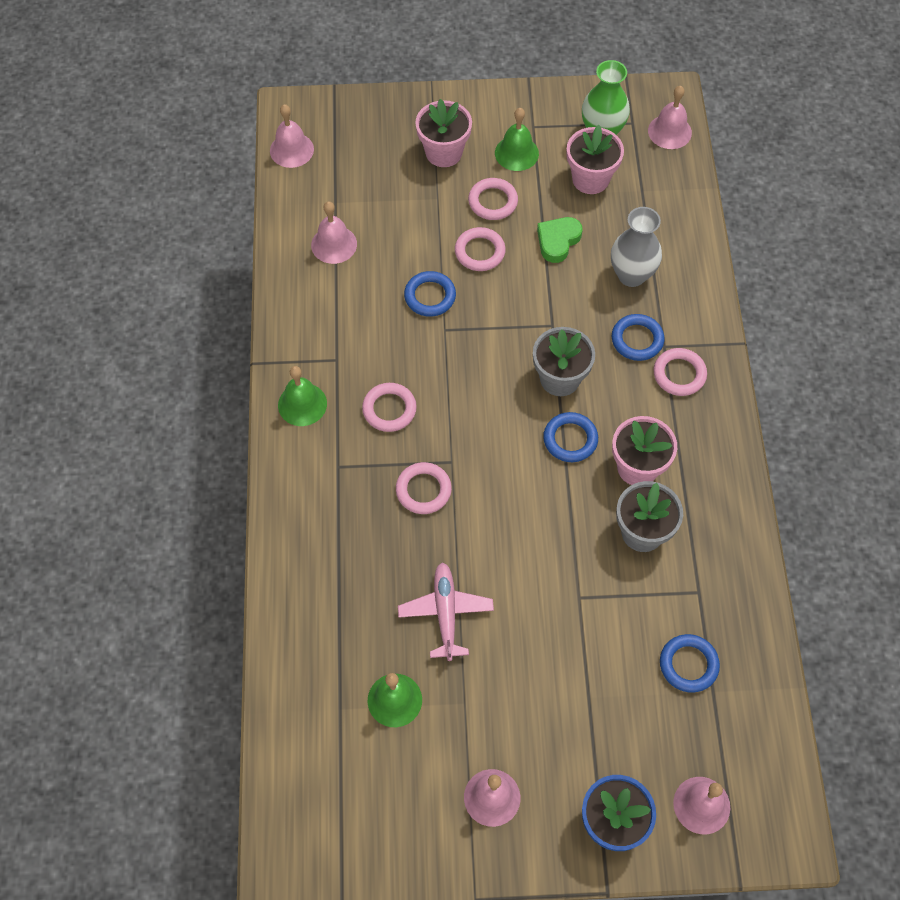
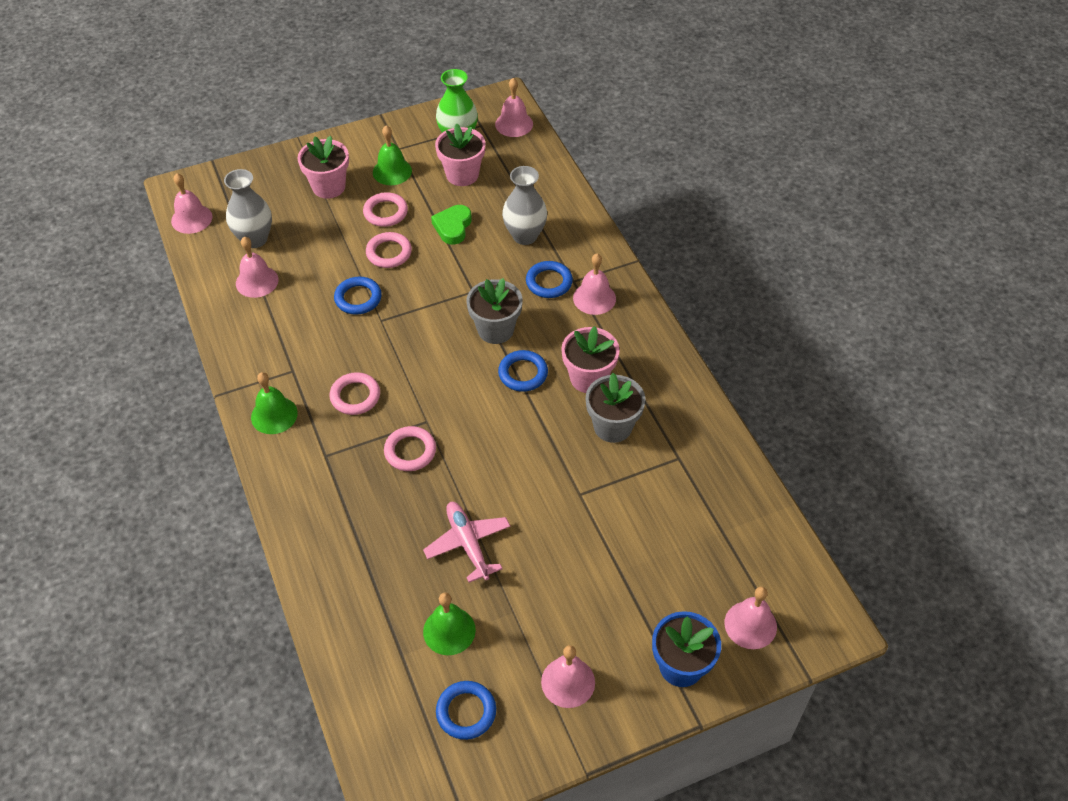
camera: 20 degrees left, 10 degrees down
pink ring [653,348,707,396] -> pink bell [573,254,616,315]
blue ring [660,634,720,692] -> blue ring moved to [436,681,496,740]
none -> grey vase [224,169,272,248]

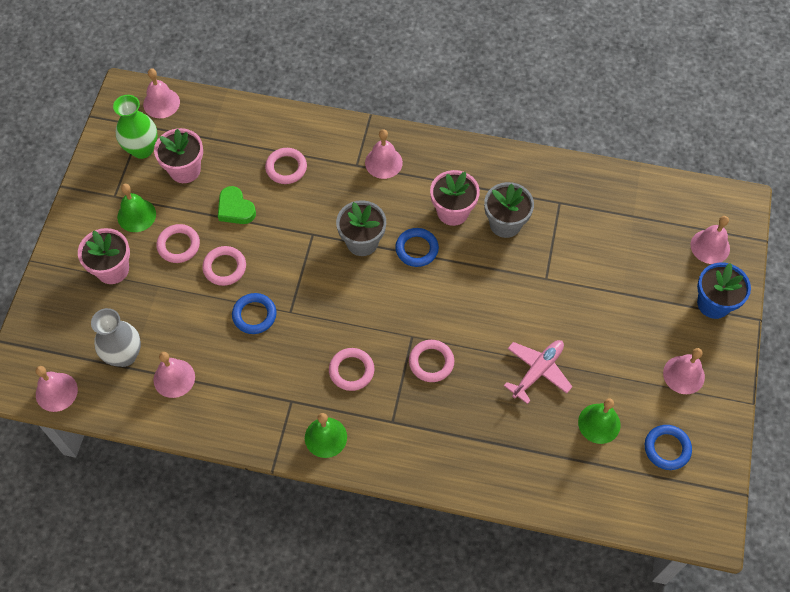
camera: 55 degrees left, 10 degrees up
pink plane [423,502,510,583] -> pink plane turned 120 degrees clockwise [504,340,572,404]
grey vase [502,166,547,245] -> pink ring [265,148,307,184]
blue ring [526,261,573,298] -> none

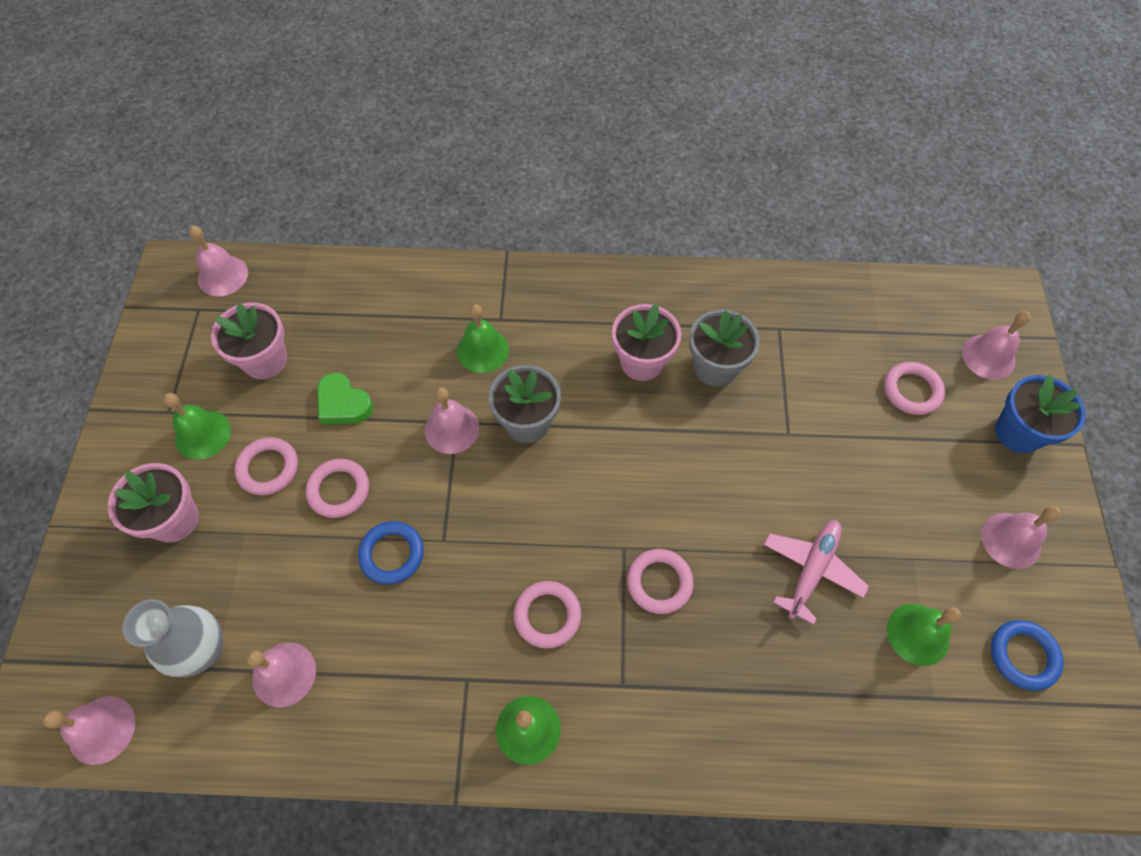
camera: 10 degrees left, 0 degrees up
green vase [113,95,157,159] -> none
pink ring [265,148,307,184] -> pink ring moved to [884,362,945,415]
pink bell [365,129,403,179] -> pink bell moved to [425,387,479,454]
blue ring [395,228,439,267] -> none
none -> green bell [457,304,509,373]

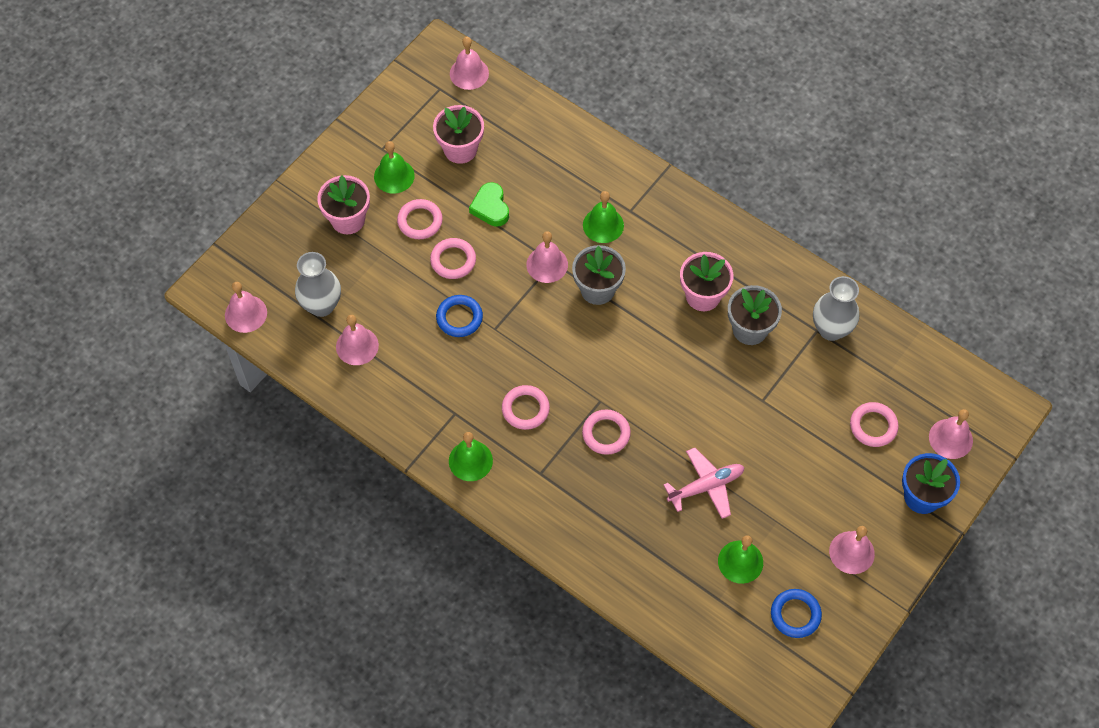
camera: 35 degrees right, 0 degrees up
none -> grey vase [813,276,859,341]

